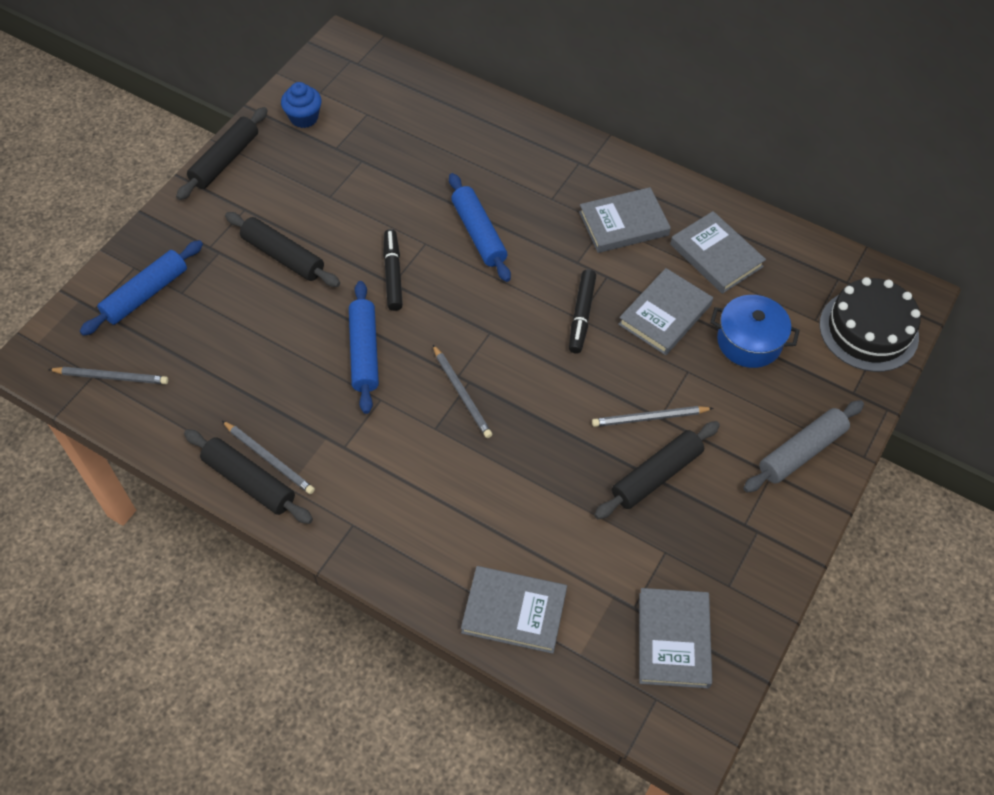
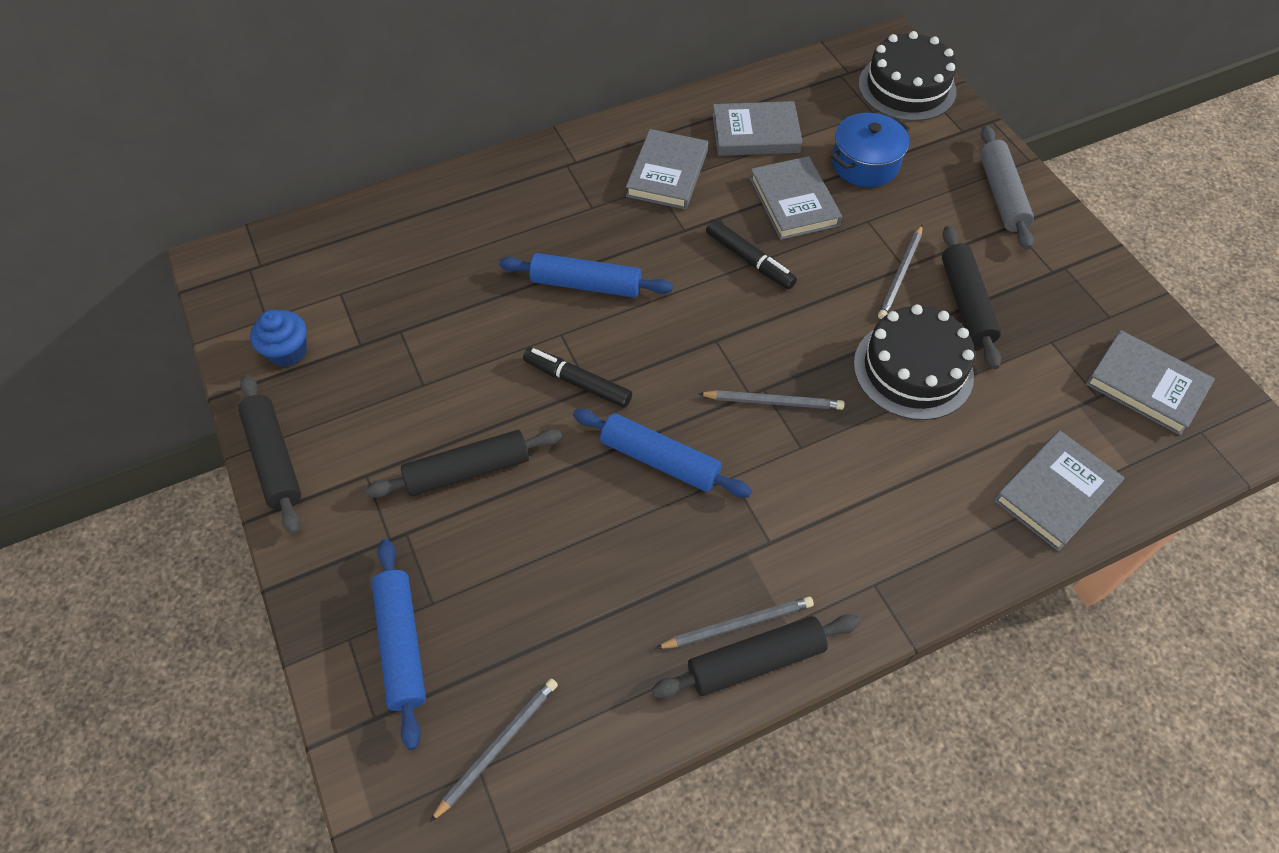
camera: 55 degrees left, 0 degrees up
none -> black cake [854,305,975,420]

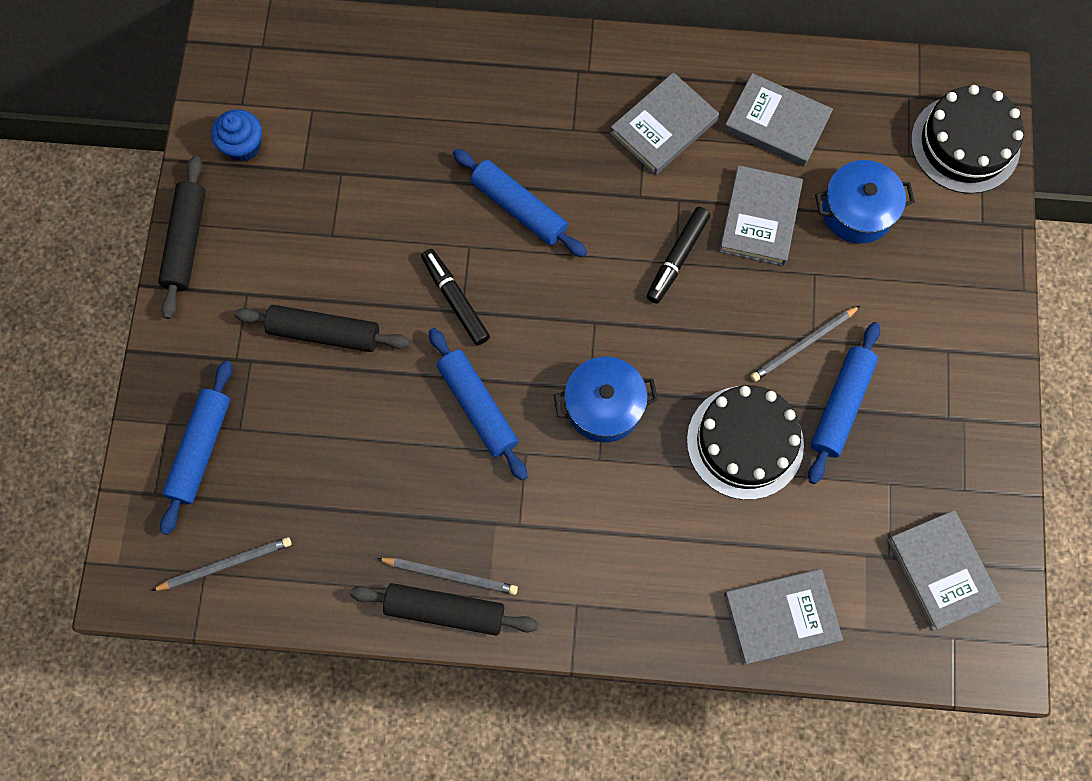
camera: 30 degrees right, 15 degrees up
grey pencil [698,390,845,410] -> blue pot [554,357,658,443]
black marker [706,219,797,289] -> black marker turned 45 degrees clockwise [646,207,710,304]
black rolling pin [942,226,1001,369] -> blue rolling pin [808,322,880,484]
grey rolling pin [980,126,1034,250] -> none

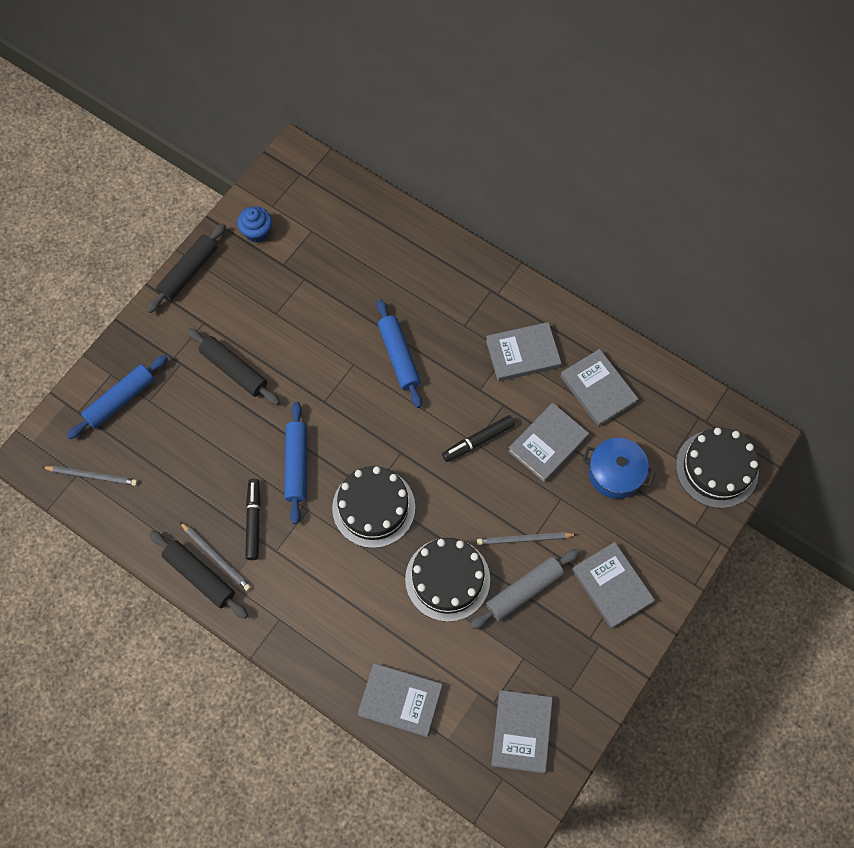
camera: 30 degrees right, 5 degrees down
black marker [421,249,490,345] -> black marker moved to [245,479,261,560]
blue pot [554,357,658,443] -> black cake [332,466,415,548]
blue rolling pin [808,322,880,484] -> grey rolling pin [470,549,579,629]
none -> grey book [572,542,655,629]

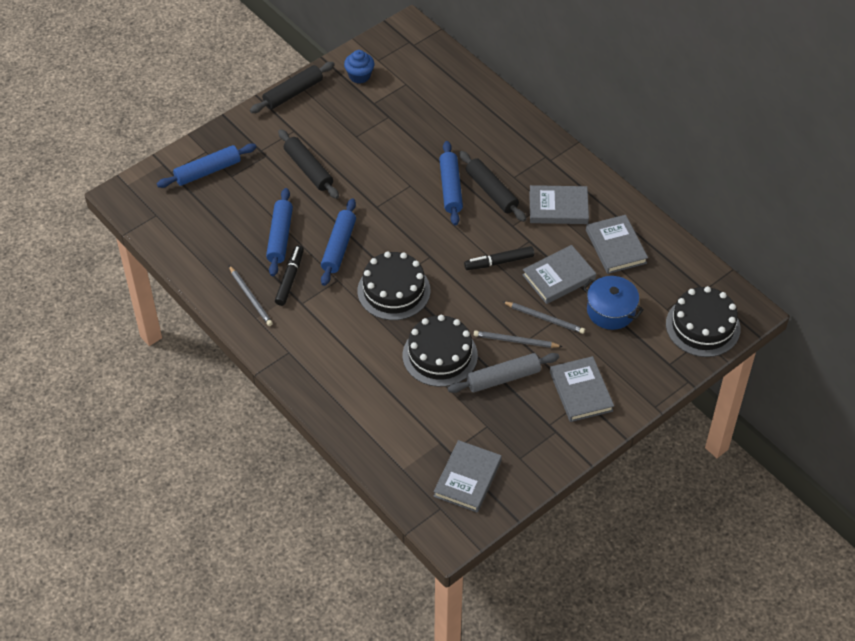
camera: 15 degrees right, 15 degrees down
grey pencil [42,466,138,486] -> grey pencil moved to [502,301,585,334]
black rolling pin [149,531,248,619] -> black rolling pin moved to [459,151,526,222]
grey book [358,663,443,737] -> none
none -> blue rolling pin [266,188,293,276]

